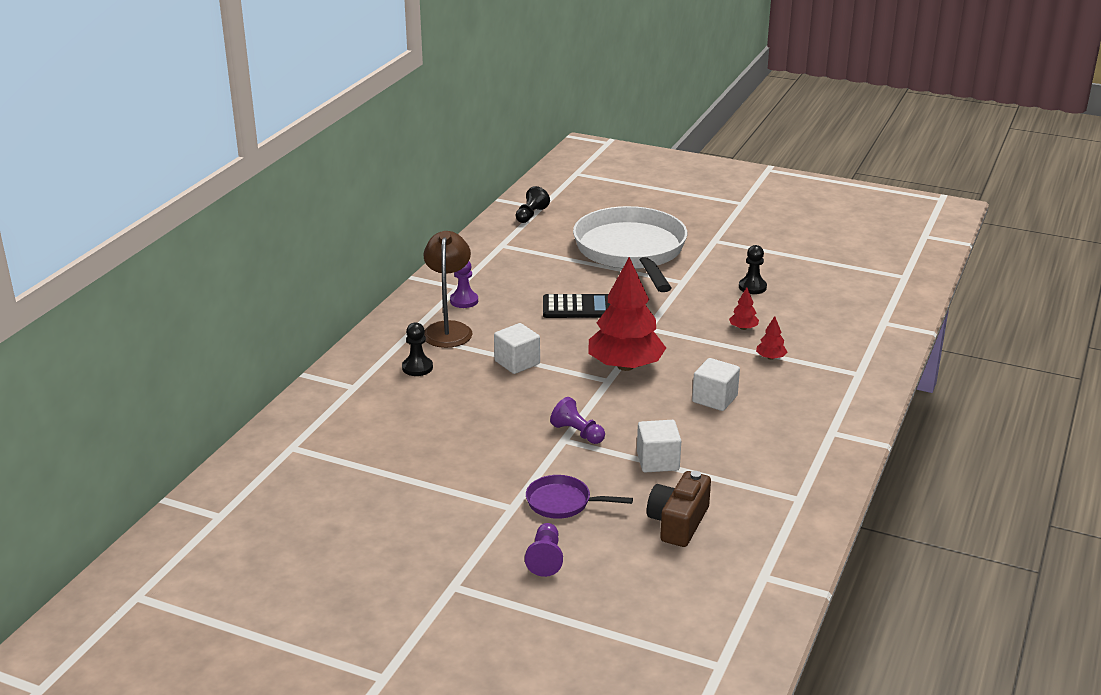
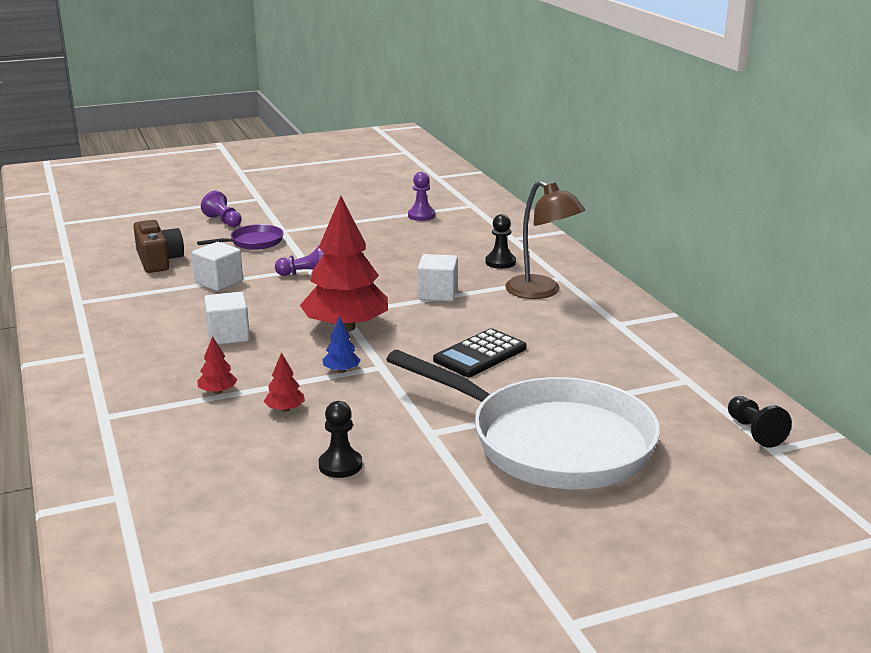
camera: 135 degrees right, 5 degrees down
purple pawn [450,261,478,308] -> purple pawn moved to [408,172,435,221]
none -> blue tree [322,316,361,373]

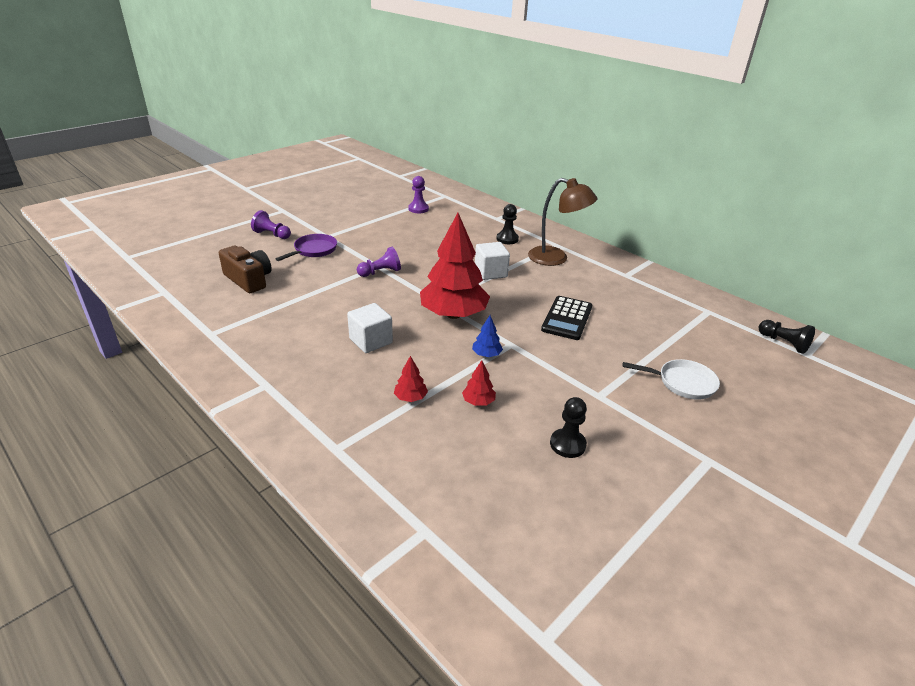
camera: 25 degrees left, 10 degrees up
white cube [192,242,243,291] -> none
white pan [386,350,660,489] -> white pan [622,359,720,400], size x0.42

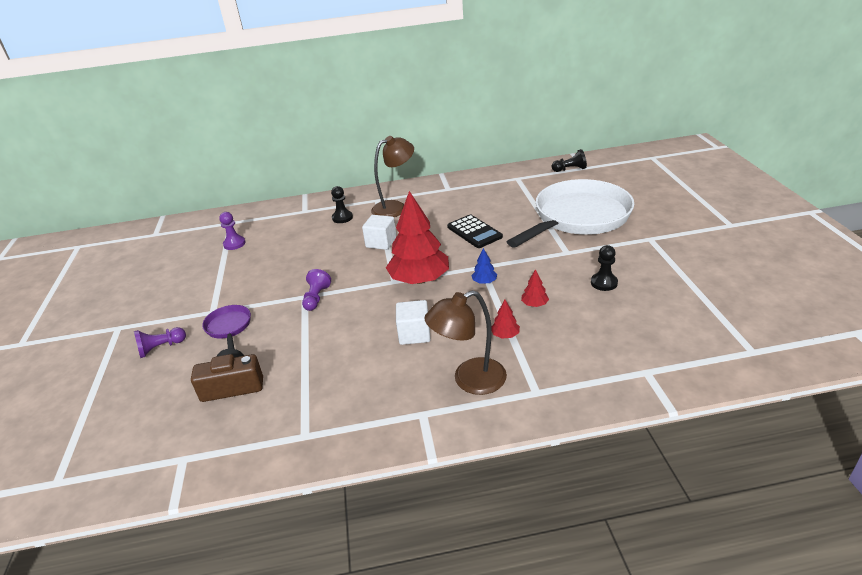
camera: 50 degrees left, 0 degrees up
white pan [622,359,720,400] -> white pan [507,179,634,248], size x2.38
none -> brown lamp [424,290,507,395]

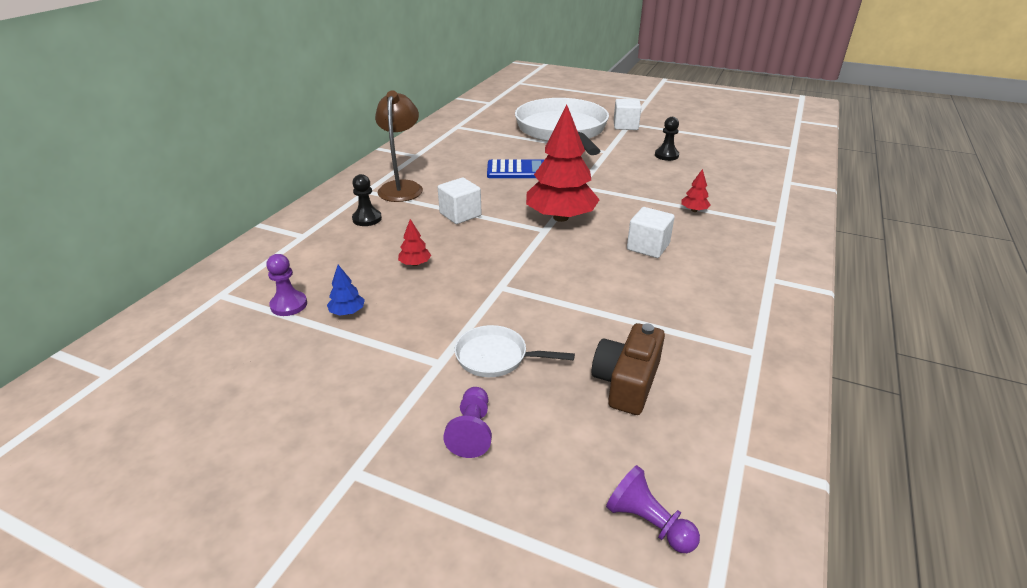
camera: 60 degrees left, 0 degrees up
purple pan [202,305,251,349] -> white pan [454,325,575,377]
purple pawn [302,269,331,311] -> purple pawn moved to [606,465,700,553]
brown lamp [424,290,507,395] -> none
black calculator [447,214,503,248] -> blue calculator [487,160,544,178]
blue tree [471,248,497,284] -> blue tree moved to [327,265,365,316]
red tree [521,269,549,307] -> red tree moved to [398,219,431,266]
black pawn [552,149,587,172] -> none
none -> white cube [614,99,641,130]

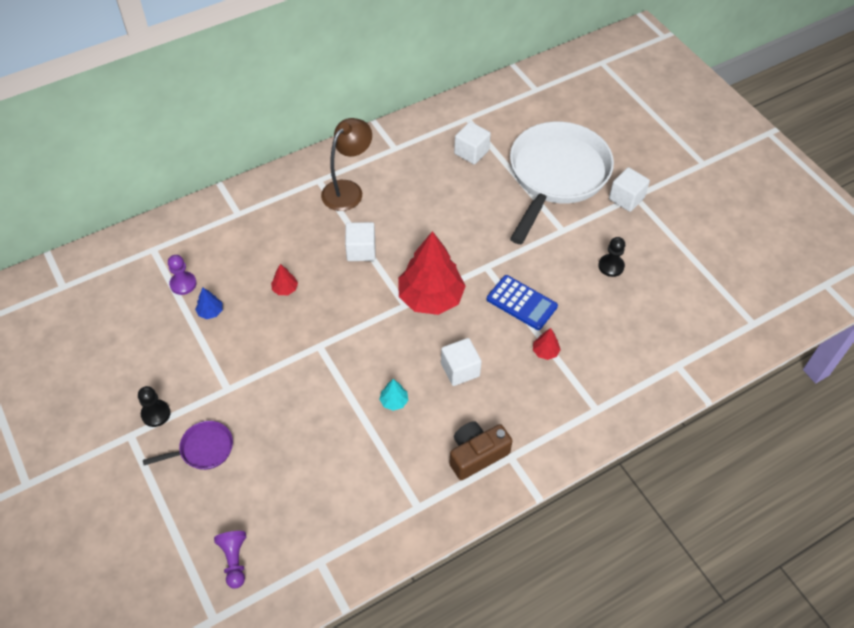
camera: 35 degrees right, 20 degrees up
black pawn [352,174,382,226] -> black pawn moved to [138,386,171,427]
purple pawn [443,387,492,458] -> purple pan [143,421,233,470]
white pan [454,325,575,377] -> none
blue calculator [487,160,544,178] -> blue calculator moved to [487,275,558,330]
brown camera [591,323,665,415] -> brown camera moved to [449,421,512,480]
none -> turquoise tree [379,379,408,411]
none -> white cube [454,122,491,164]

